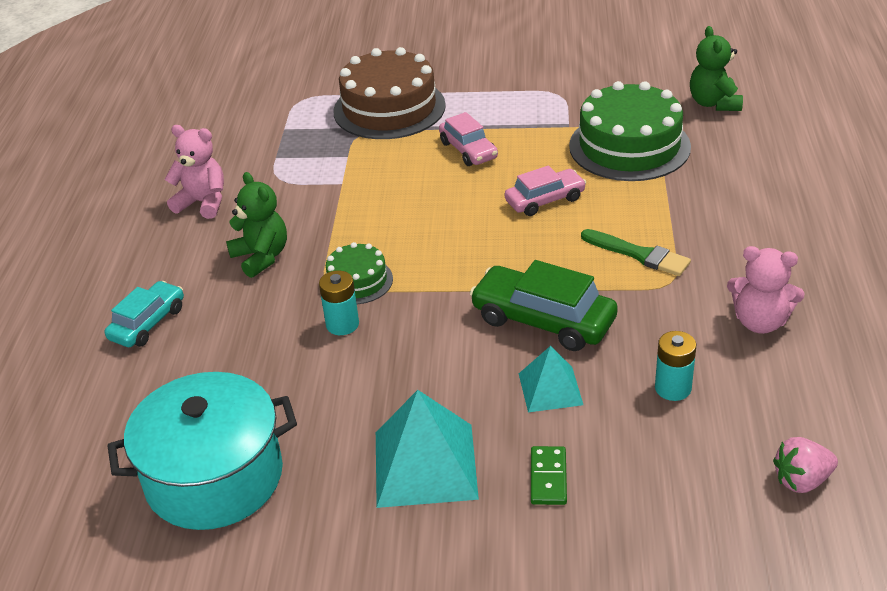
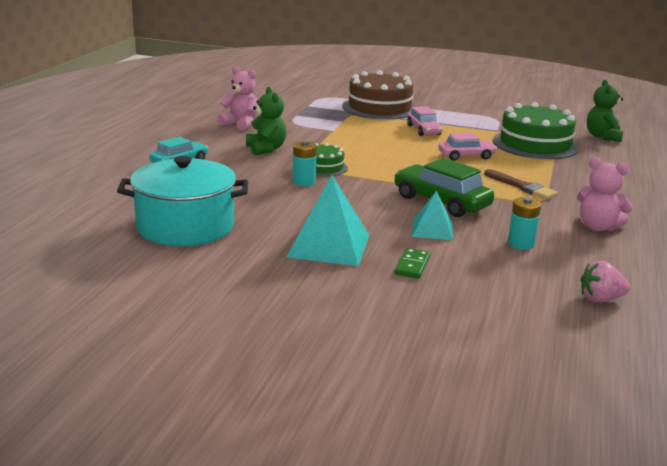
camera: 10 degrees right, 15 degrees down
green brush [581,229,691,276] -> brown brush [484,169,558,199]

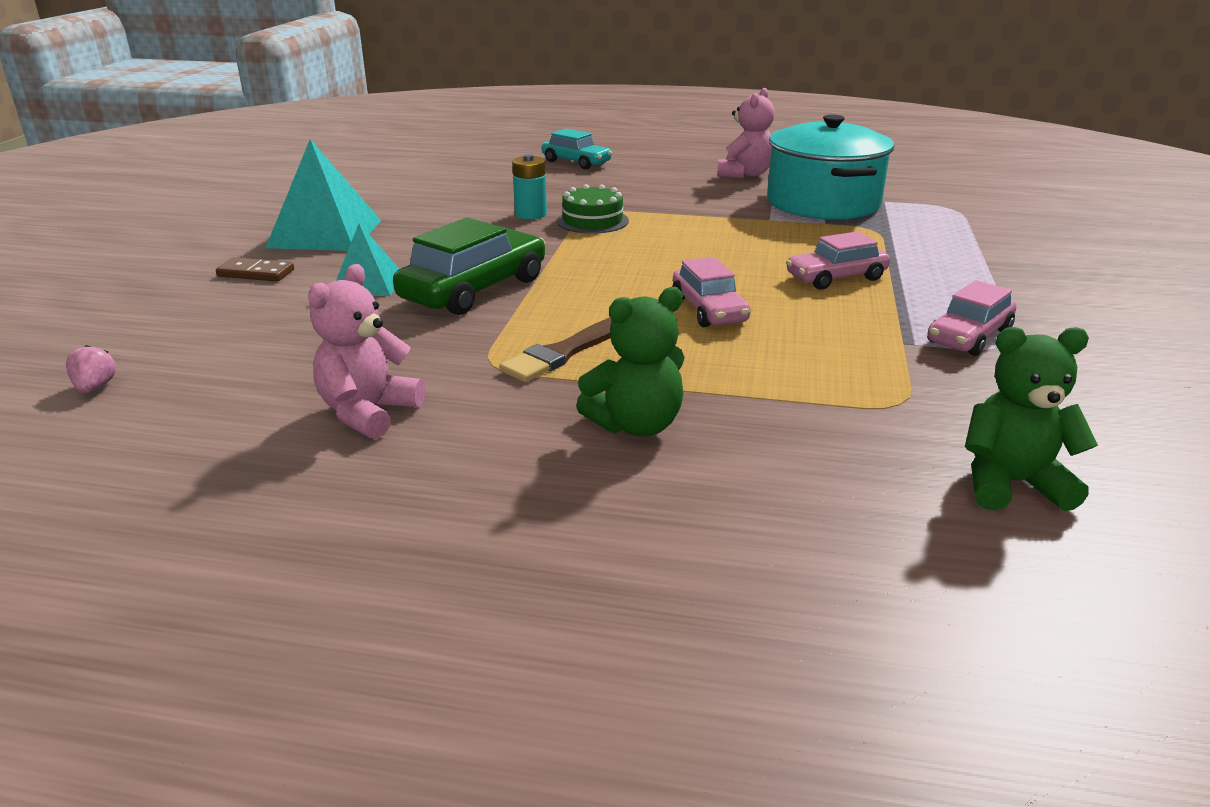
camera: 85 degrees right, 5 degrees up
turquoise pot [117,156,248,246] -> turquoise pot moved to [767,115,894,220]
green teddy bear [246,87,286,155] -> green teddy bear moved to [576,287,685,436]
brown cake [342,70,417,120] -> none
green domino [395,248,430,279] -> brown domino [216,257,294,281]
green cake [493,102,579,159] -> none
turquoise battery [508,197,541,250] -> none
pink strawberry [580,261,630,302] -> pink strawberry [66,345,116,393], size x0.66
none -> pink car [927,280,1017,356]

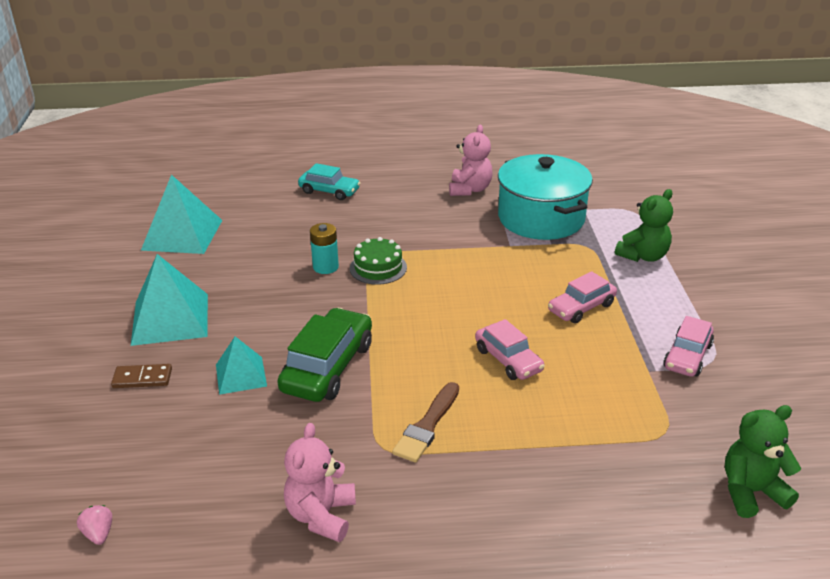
camera: 15 degrees left, 5 degrees up
green teddy bear [576,287,685,436] -> green teddy bear moved to [615,189,673,262]
none -> turquoise pyramid [141,174,222,254]

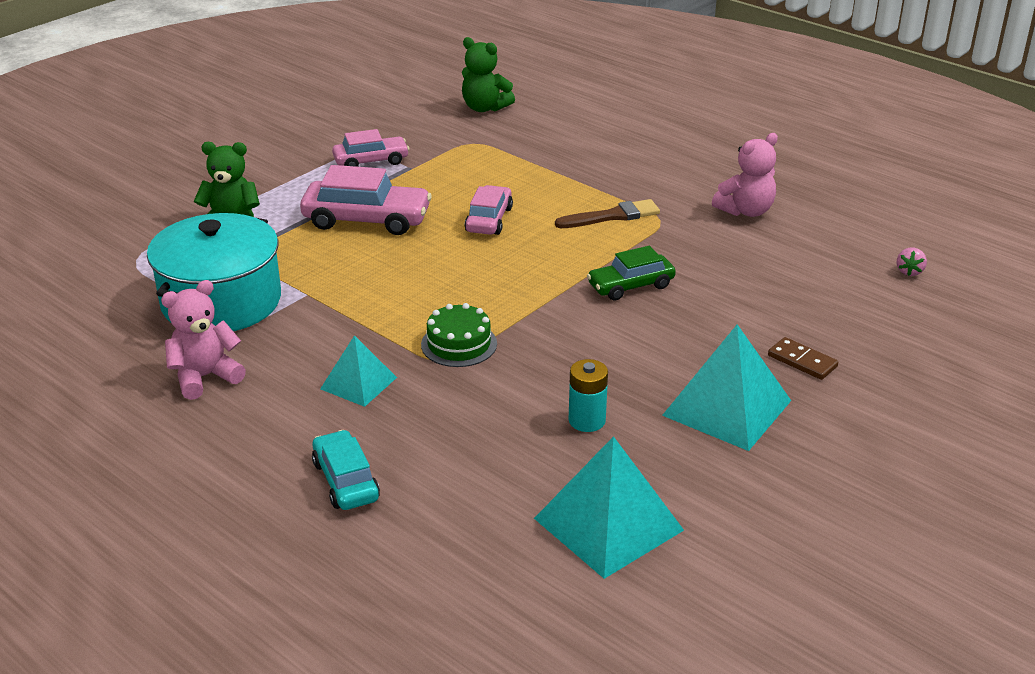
camera: 135 degrees left, 0 degrees up
turquoise pyramid [216,336,267,395] -> turquoise pyramid moved to [320,335,397,407]
green car [277,308,372,402] -> green car [587,246,676,301], size x0.64
turquoise battery [310,223,339,274] -> turquoise battery moved to [569,359,608,432]
pink car [548,271,617,324] -> pink car [300,165,432,235], size x1.57

